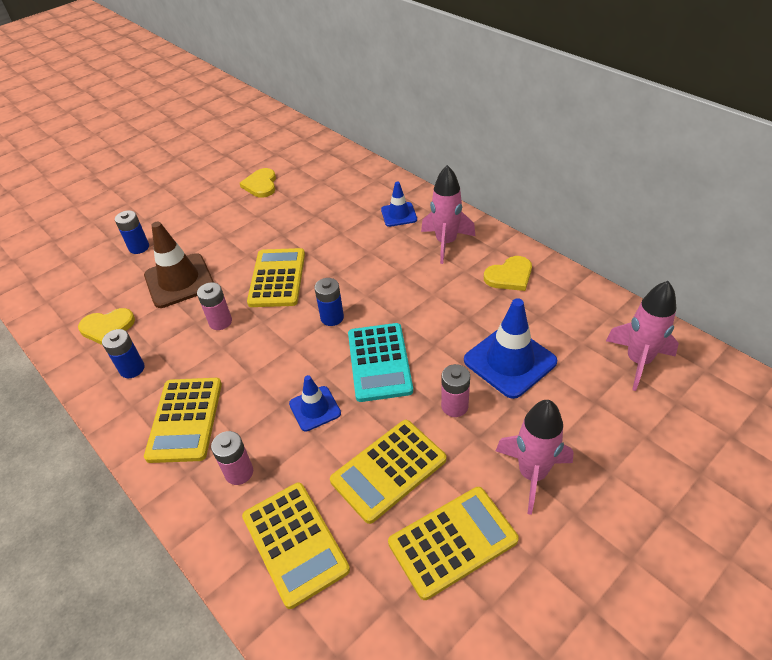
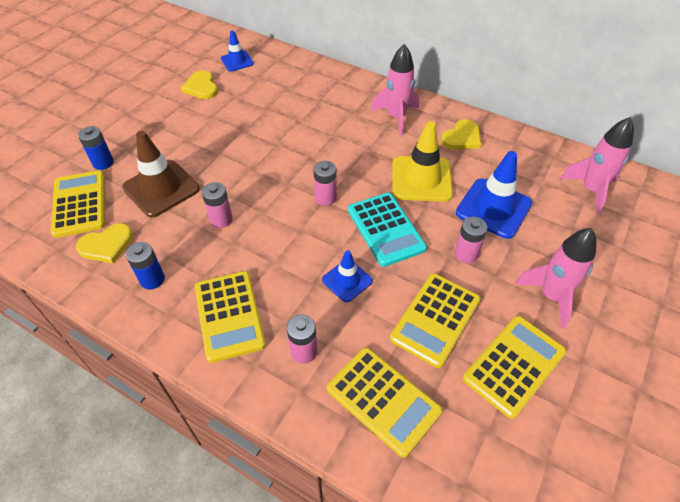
camera: 20 degrees left, 5 degrees up
yellow calculator [247,248,305,307] -> yellow calculator moved to [51,170,105,238]
blue battery [314,278,344,326] -> pink battery [313,161,337,206]
blue traffic cone [381,182,417,227] -> blue traffic cone moved to [221,30,254,71]
none -> yellow traffic cone [392,121,453,202]

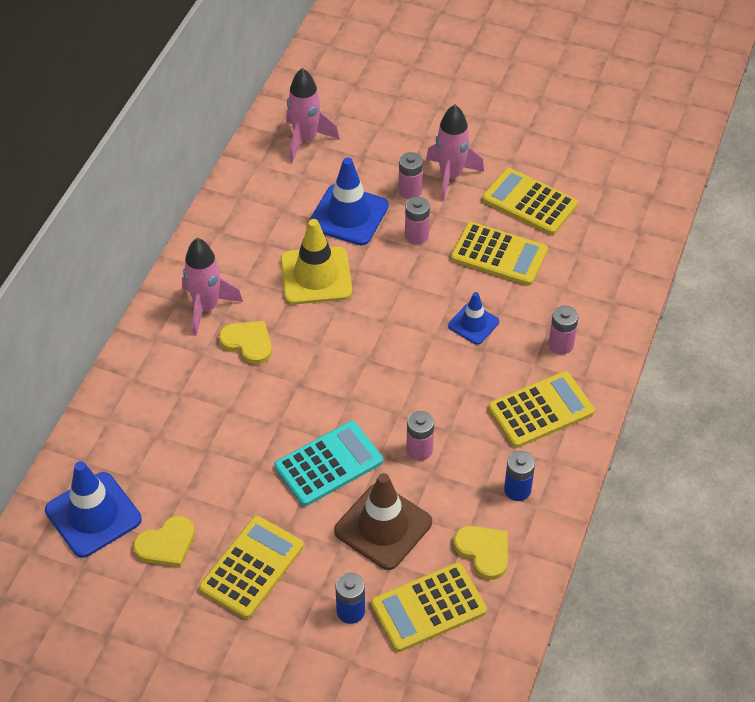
camera: 100 degrees left, 0 degrees up
blue traffic cone [221,30,254,71] -> blue traffic cone [45,461,142,558], size x1.73
pink battery [313,161,337,206] -> pink battery moved to [399,152,423,199]
yellow calculator [327,347,443,458] -> yellow calculator moved to [199,516,304,619]
turquoise calculator [348,193,427,267] -> turquoise calculator moved to [274,421,383,506]
yellow heart [441,119,481,150] -> yellow heart moved to [219,321,272,364]

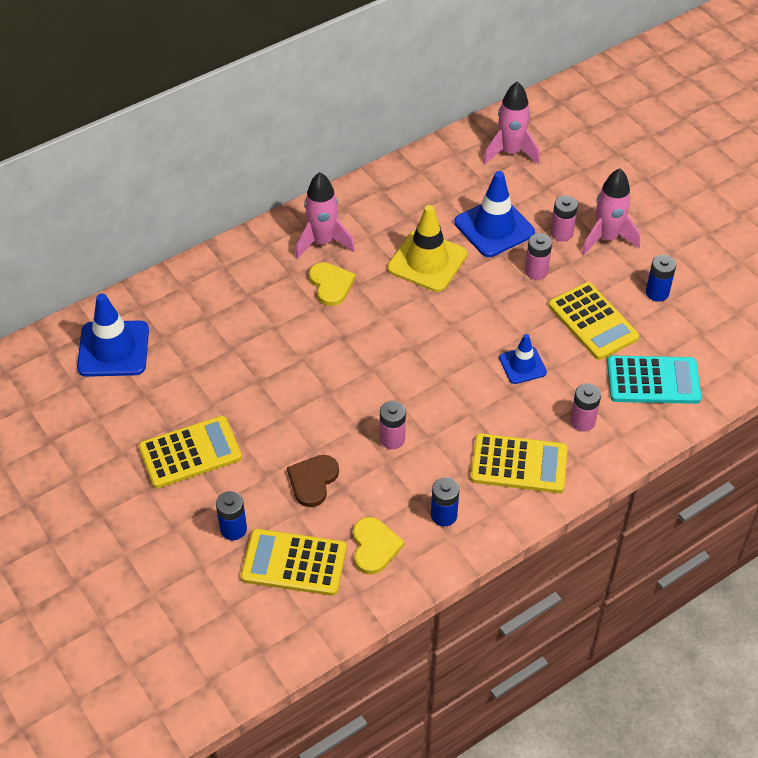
camera: 35 degrees right, 0 degrees up
yellow heart [133,516,195,567] -> none
turquoise calculator [274,421,383,506] -> turquoise calculator moved to [607,356,701,404]
brown traffic cone [334,473,432,570] -> brown heart [287,455,339,507]
yellow calculator [482,168,578,235] -> blue battery [646,255,676,302]

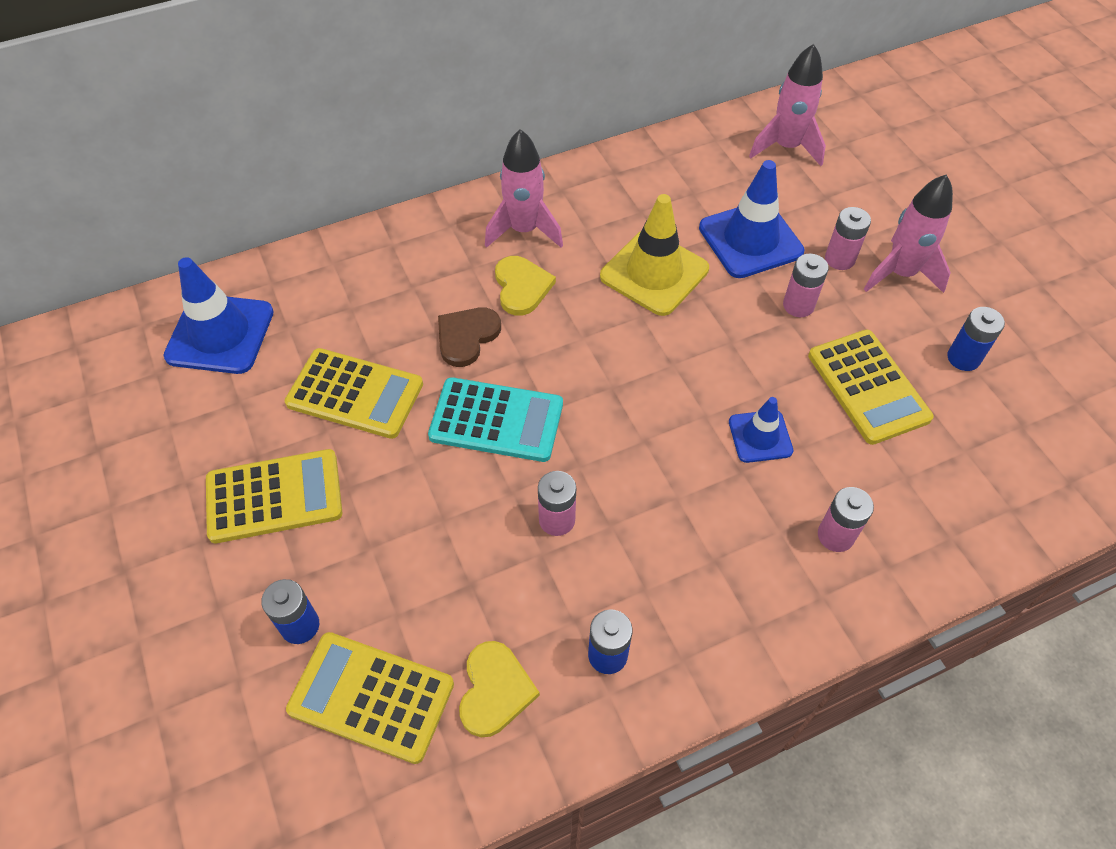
camera: 10 degrees right, 5 degrees up
brown heart [287,455,339,507] -> brown heart moved to [438,308,501,367]
yellow calculator [470,433,568,493] -> yellow calculator moved to [285,348,423,439]
turquoise calculator [607,356,701,404] -> turquoise calculator moved to [428,377,563,462]

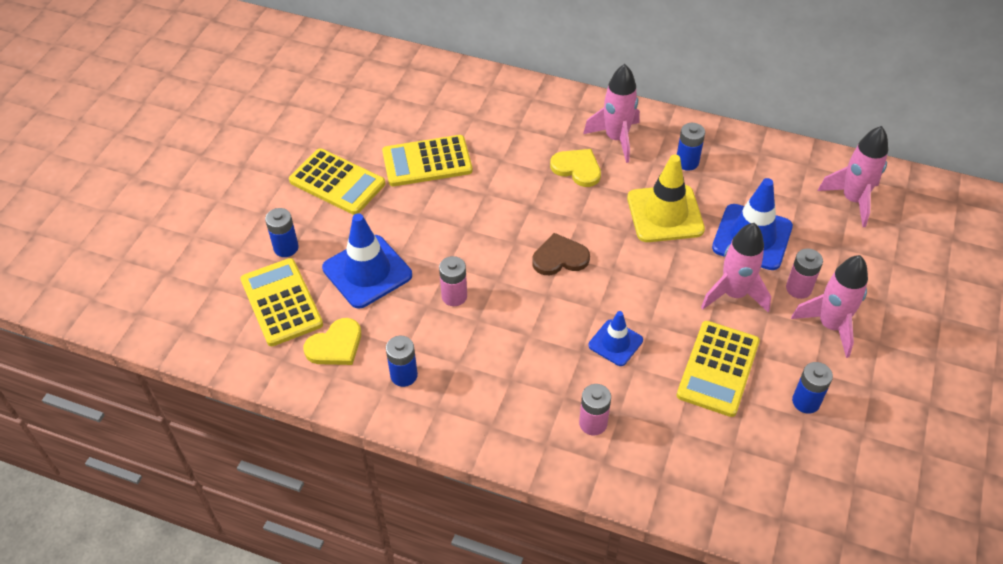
camera: 45 degrees right, 5 degrees down
blue traffic cone [163,257,274,374] -> blue traffic cone moved to [322,213,412,308]
yellow calculator [285,348,423,439] -> yellow calculator turned 105 degrees clockwise [382,135,473,186]
turquoise calculator [428,377,563,462] -> none
brown heart [438,308,501,367] -> brown heart moved to [532,233,590,275]
yellow heart [495,256,556,316] -> yellow heart turned 90 degrees counterclockwise [550,149,601,187]
pink battery [783,254,829,317] -> pink rocket [701,223,771,312]
none -> blue battery [677,123,705,171]

